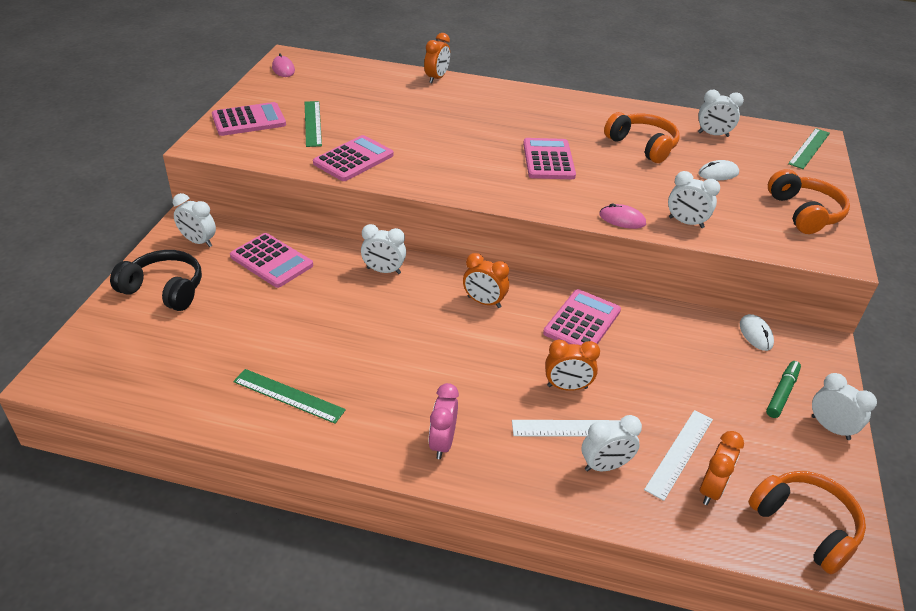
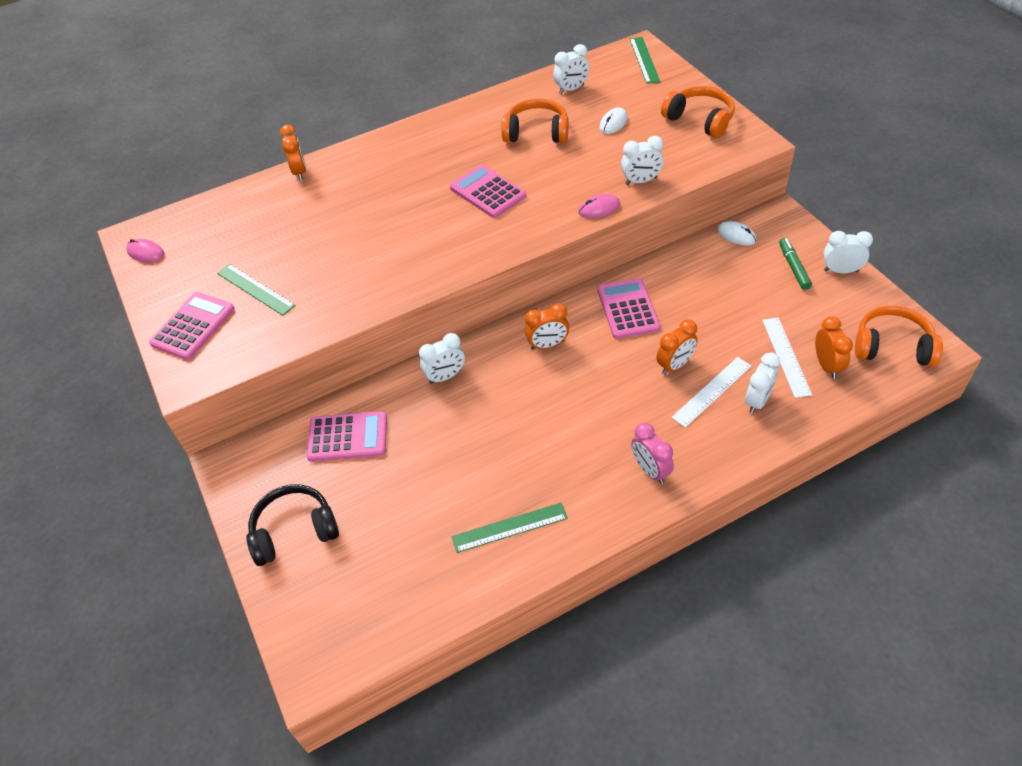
camera: 35 degrees left, 10 degrees up
white clock [173,193,216,247] -> none
pink calculator [313,135,394,181] -> none

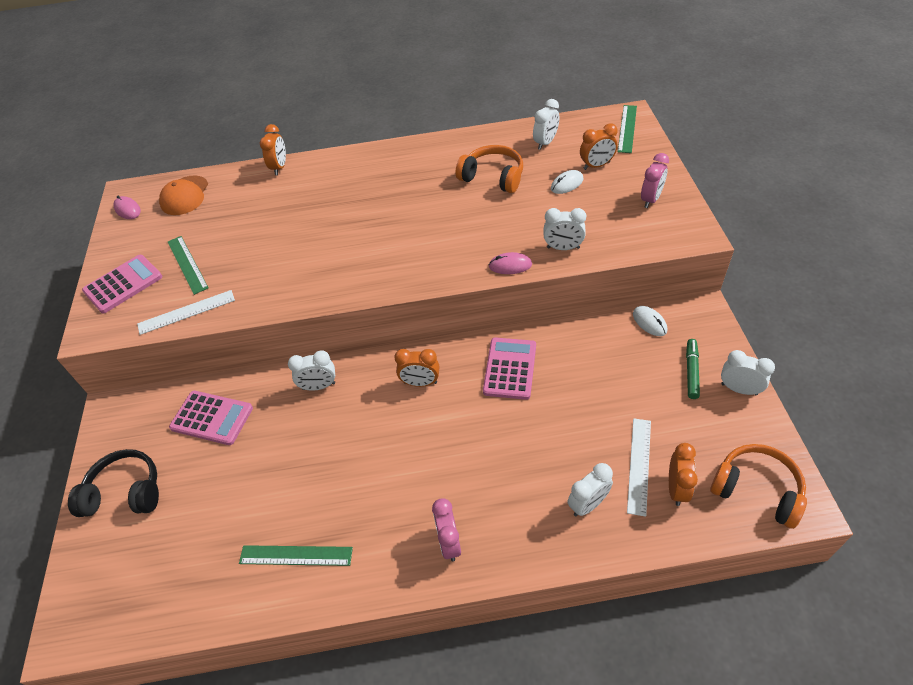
camera: 20 degrees right, 0 degrees up
pink calculator [450,165,526,218] -> none
white clock [553,44,589,94] -> white clock turned 45 degrees counterclockwise [533,99,559,150]
orange clock [656,320,698,375] -> orange clock moved to [580,123,618,170]
orange headphones [661,86,735,138] -> pink clock [641,153,669,208]
white ruler [671,357,751,428] -> white ruler moved to [137,290,235,335]
none -> orange cap [159,176,208,215]

